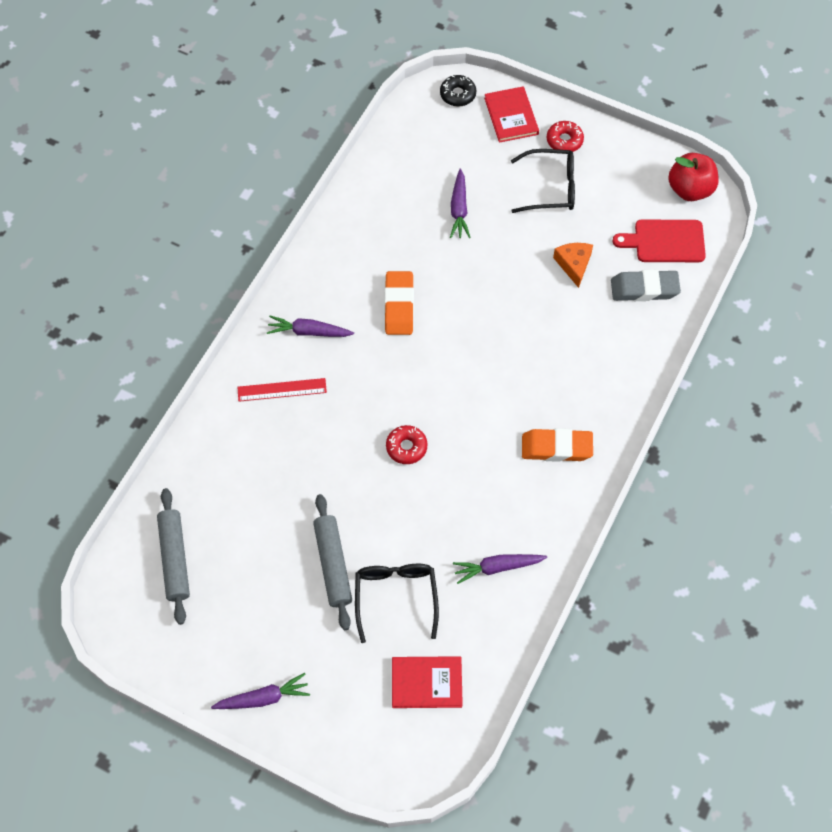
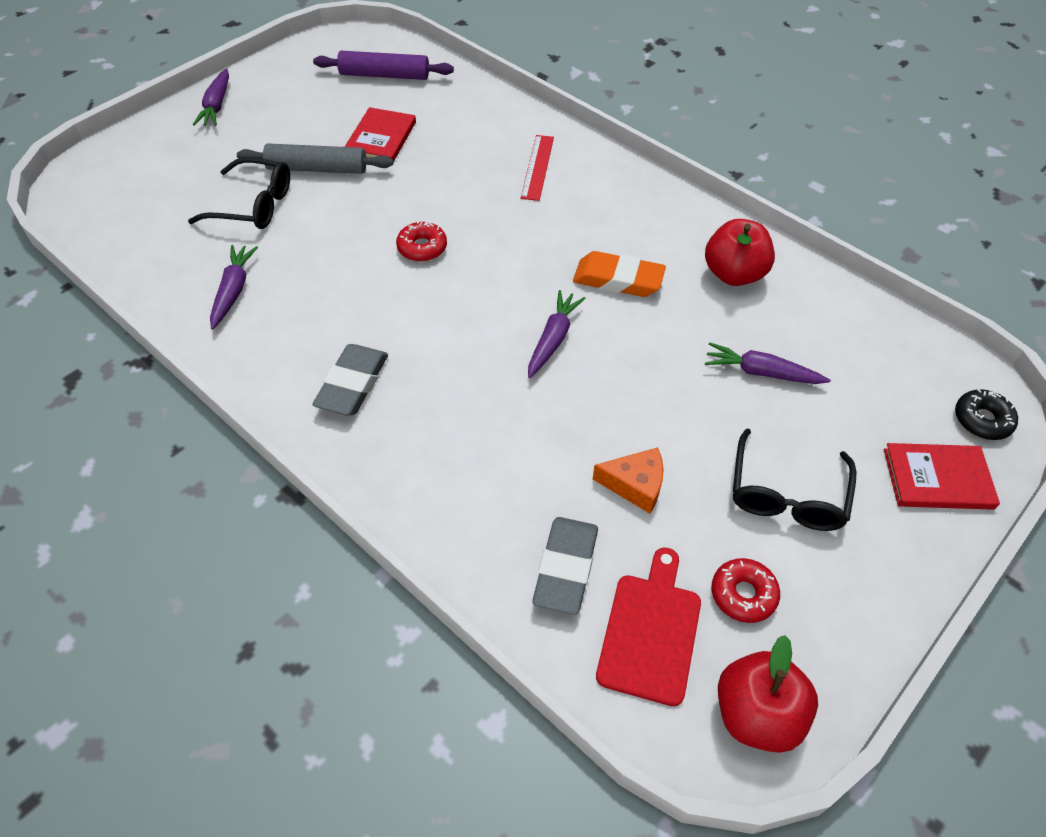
camera: 105 degrees right, 10 degrees down
grey rolling pin [157,488,190,625] -> purple rolling pin [313,51,454,80]
purple carrot [267,316,354,337] -> purple carrot moved to [528,290,586,378]
red book [392,656,463,708] -> red book moved to [345,107,416,162]
orange eraser [522,428,593,462] -> grey eraser [312,344,388,415]
red donut [547,121,584,152] -> red donut moved to [711,558,780,623]
none -> red apple [705,219,775,286]

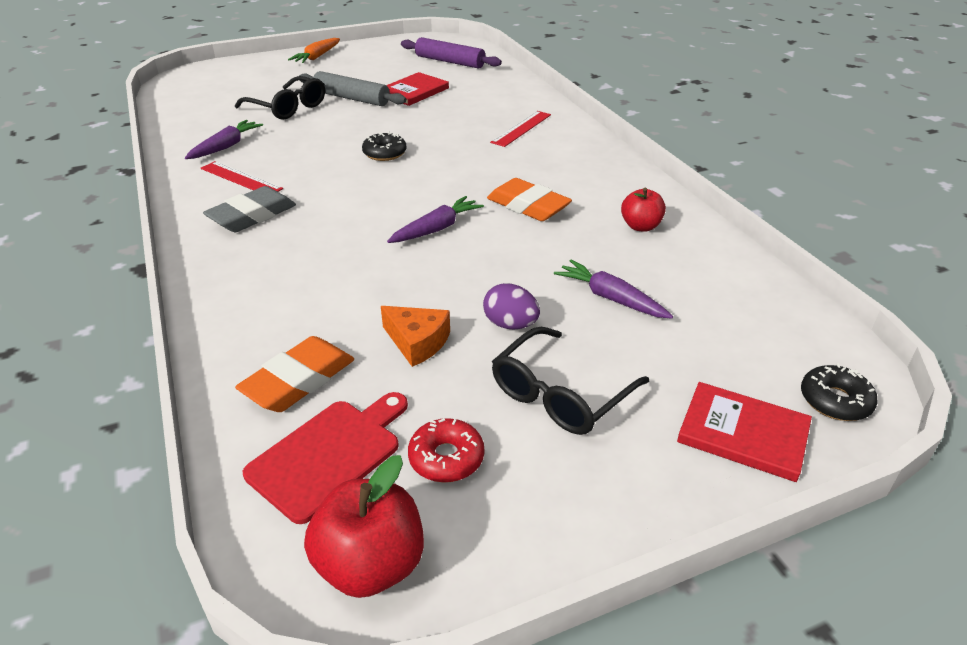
camera: 25 degrees right, 15 degrees down
purple carrot [193,68,229,126] -> orange carrot [288,38,340,63]
red donut [396,220,447,262] -> black donut [362,132,407,161]
grey eraser [532,517,598,615] -> orange eraser [235,336,354,412]
red apple [705,219,775,286] -> red apple [621,188,666,231], size x0.64
none -> red ruler [201,161,283,192]
none -> purple egg [483,283,540,330]

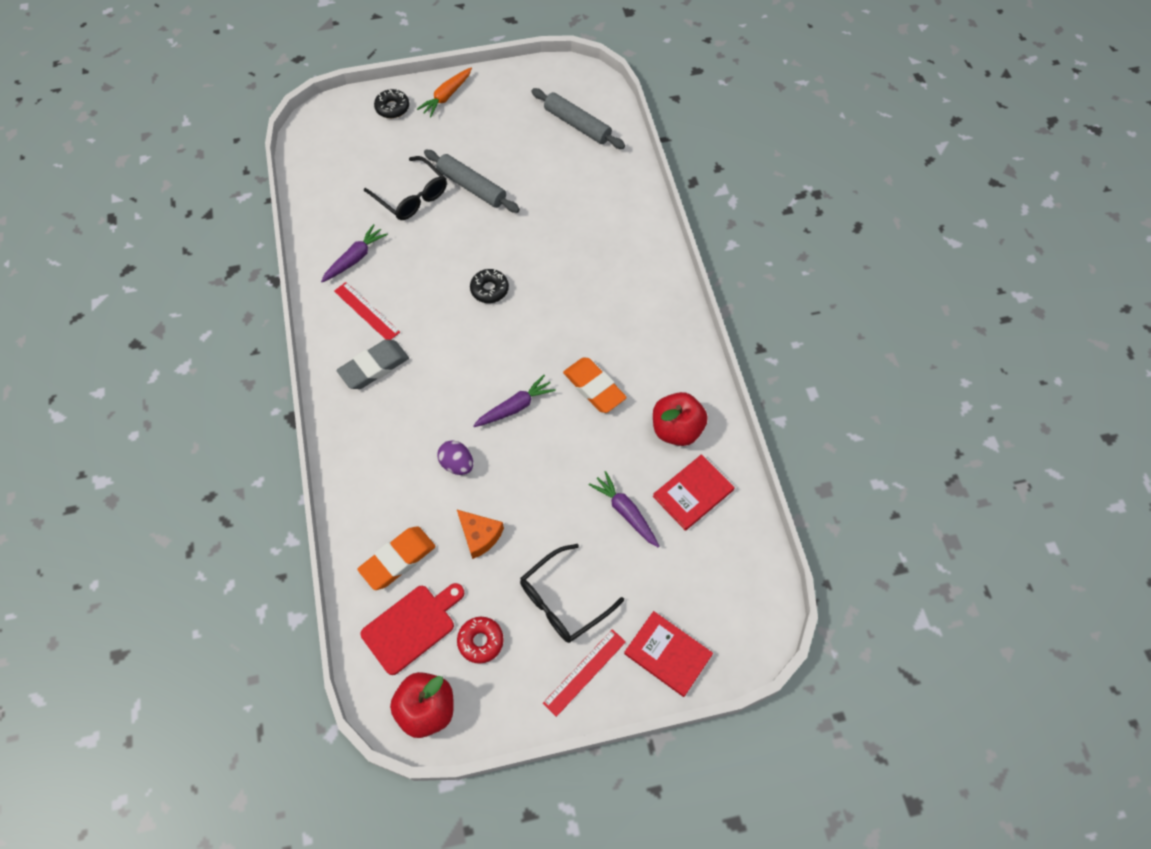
camera: 10 degrees right, 25 degrees up
red book [386,72,449,106] -> red book moved to [653,454,734,531]
purple rolling pin [401,37,502,69] -> grey rolling pin [532,88,625,149]
purple egg [483,283,540,330] -> purple egg moved to [437,440,473,475]
red ruler [490,111,551,147] -> red ruler moved to [543,629,626,717]
red apple [621,188,666,231] -> red apple [653,392,708,446], size x1.55
black donut [801,363,878,421] -> black donut moved to [374,89,409,118]

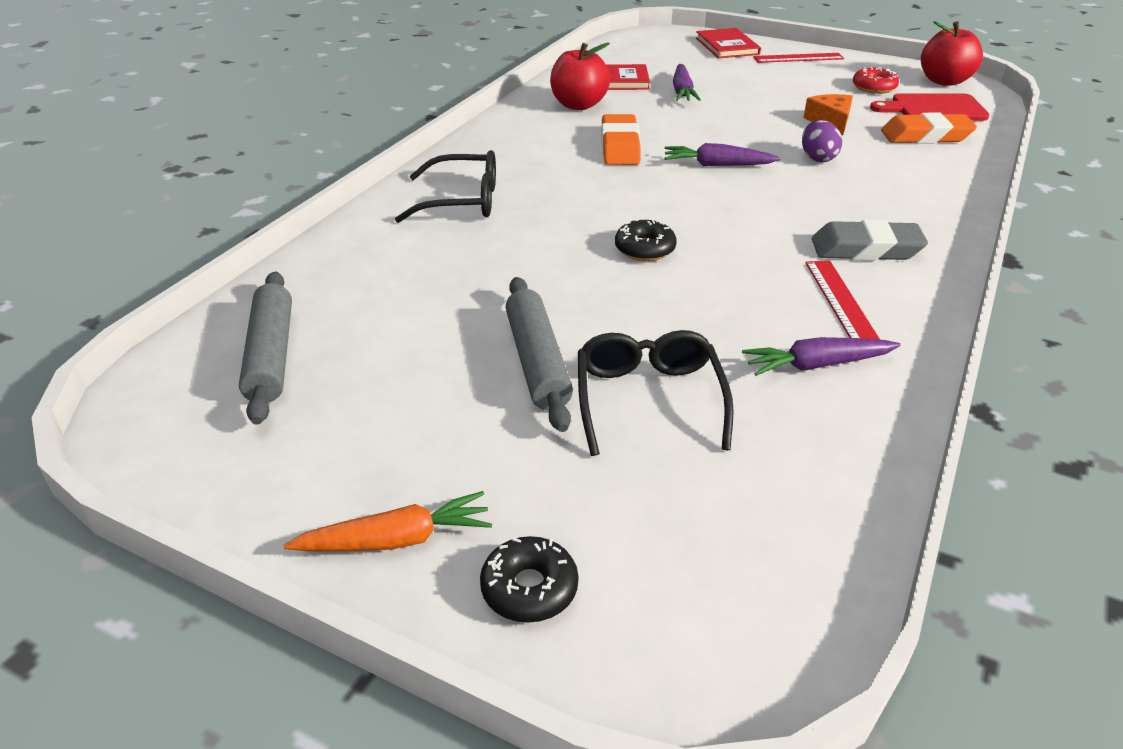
camera: 140 degrees left, 25 degrees down
black glasses [520,544,624,643] -> black glasses moved to [395,150,496,223]

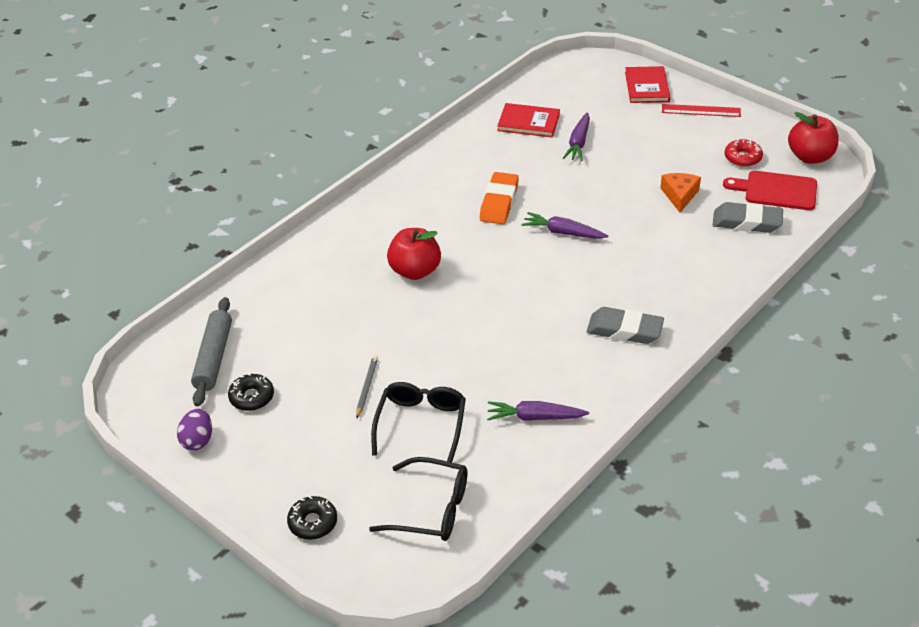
camera: 15 degrees right, 5 degrees up
orange carrot [283,491,492,552] -> none
black glasses [395,150,496,223] -> black glasses moved to [369,457,467,541]
grey rolling pin [505,277,573,432] -> grey pencil [356,355,378,418]
red apple [550,43,611,110] -> red apple moved to [387,228,441,280]
black donut [615,219,677,261] -> black donut moved to [228,374,274,411]
purple egg [802,120,842,162] -> purple egg moved to [177,409,212,451]
red ruler [805,260,880,340] -> none
orange eraser [881,112,977,144] -> grey eraser [713,202,783,233]

